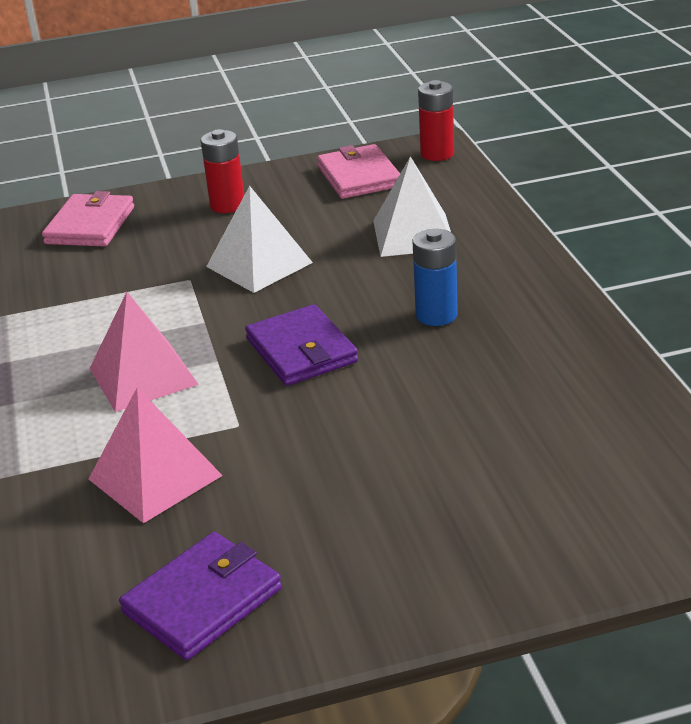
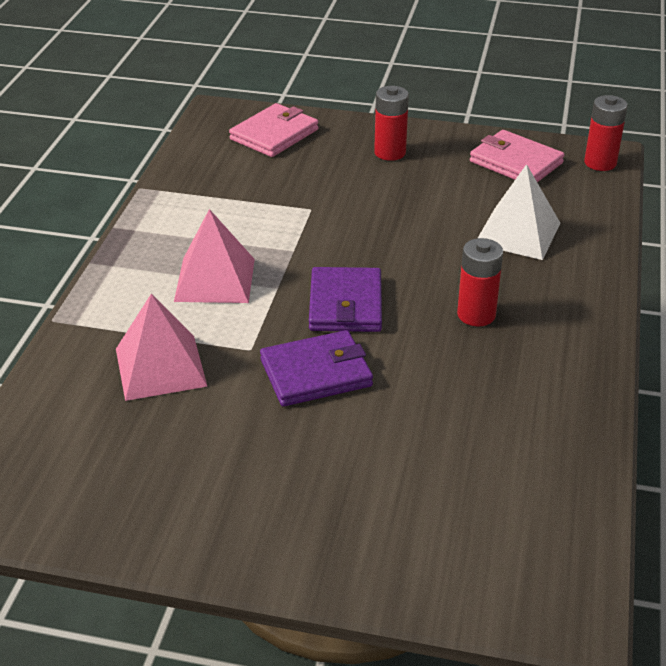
camera: 25 degrees right, 5 degrees up
purple wallet [119,532,282,660] -> purple wallet moved to [260,330,373,406]
white pyramid [206,185,313,293] -> none
pink wallet [317,144,400,199] -> pink wallet turned 60 degrees counterclockwise [470,130,565,182]
blue battery [412,229,458,326] -> red battery [457,238,503,326]

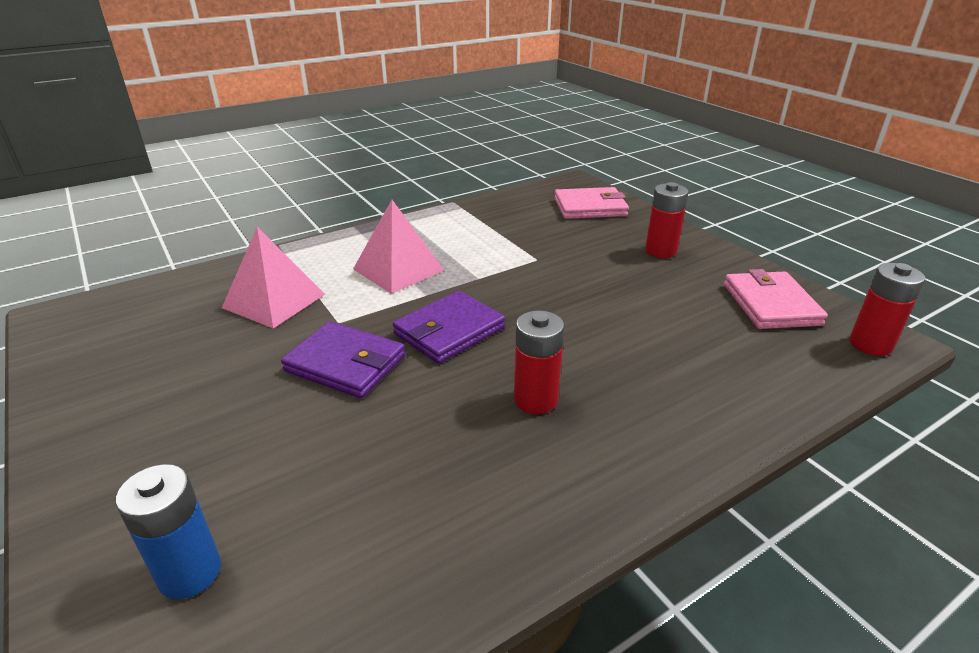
camera: 45 degrees right, 5 degrees down
white pyramid [478,164,560,260] -> none
none -> blue battery [116,464,221,599]

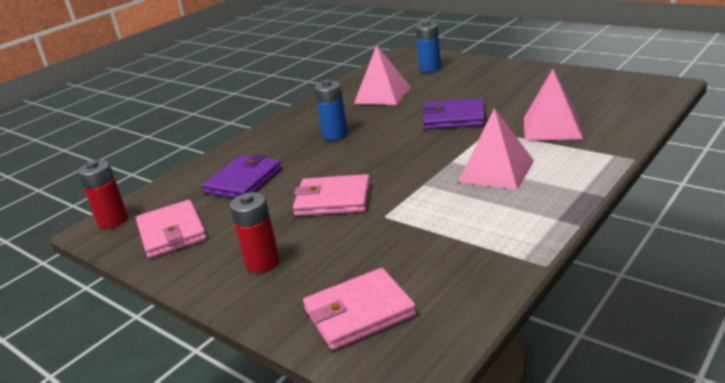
camera: 165 degrees right, 5 degrees down
purple wallet [393,291,505,364] -> purple wallet moved to [202,154,282,198]
red battery [514,310,564,414] -> blue battery [314,80,348,140]
none -> pink wallet [293,174,370,216]
none -> pink pyramid [354,45,411,105]

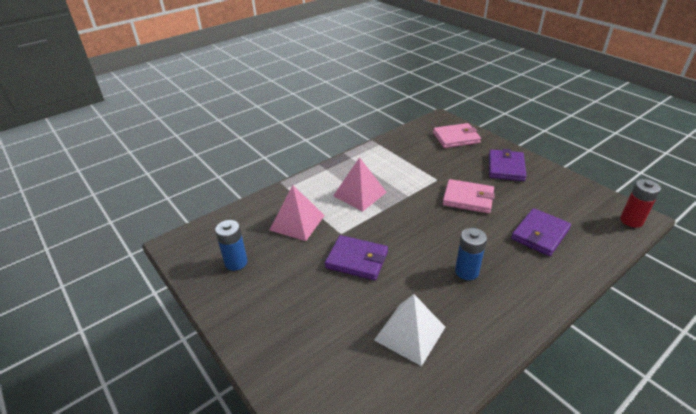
camera: 170 degrees left, 10 degrees up
pink wallet [136,200,207,258] -> none
red battery [230,192,280,273] -> purple wallet [489,149,527,181]
pink pyramid [354,45,411,105] -> white pyramid [374,294,445,366]
blue battery [416,21,441,73] -> blue battery moved to [215,220,248,271]

